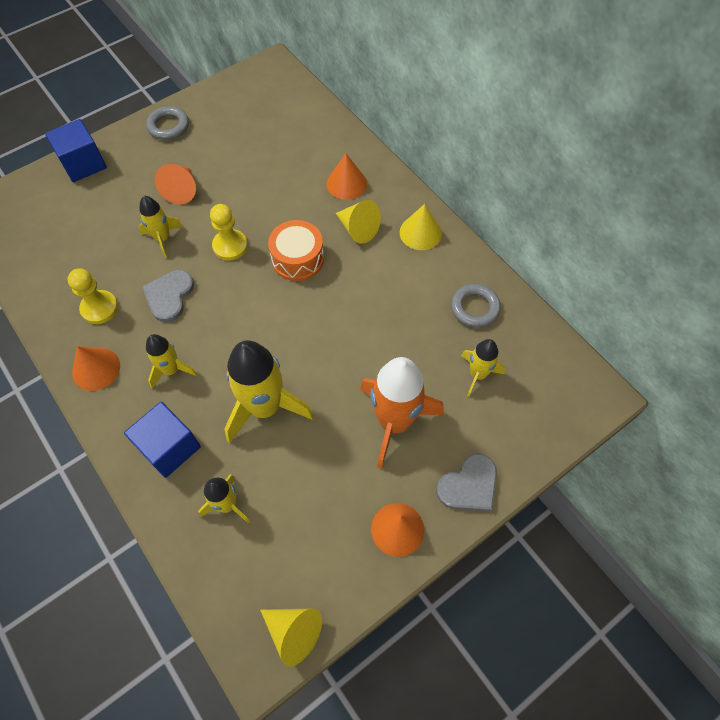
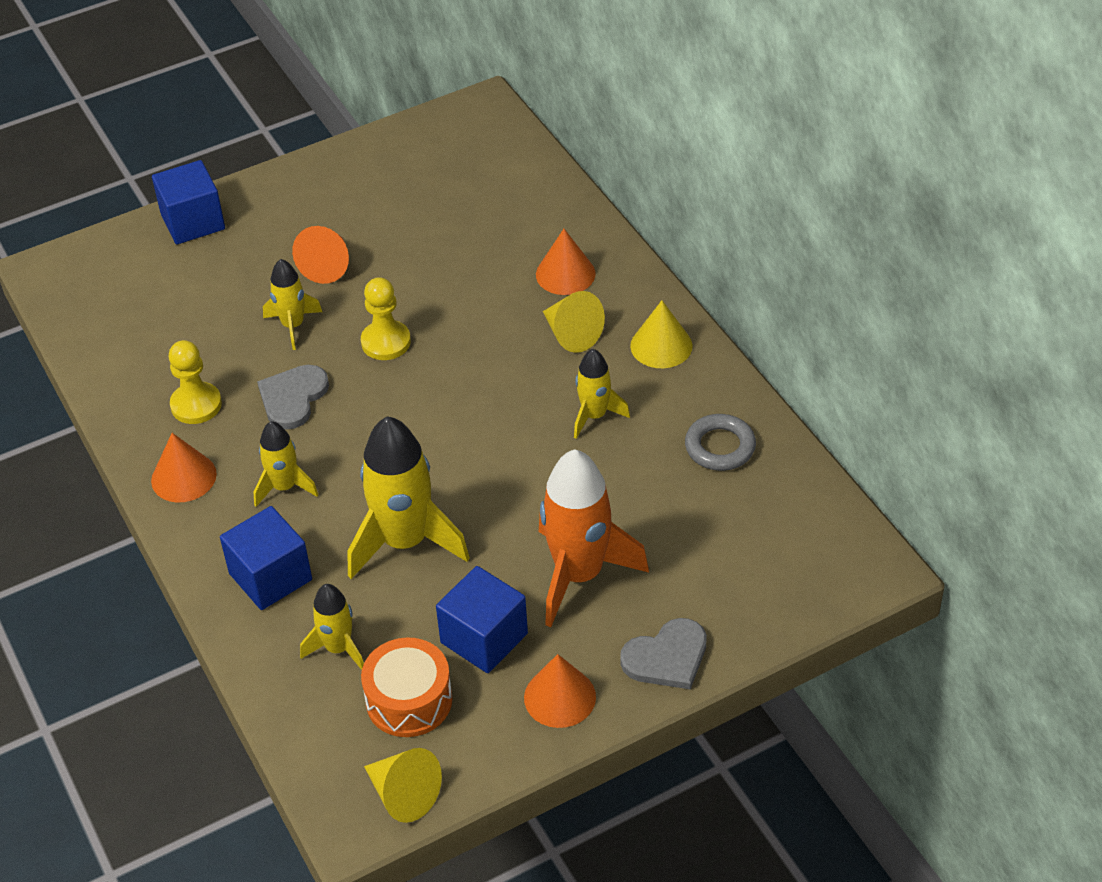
camera: 10 degrees right, 15 degrees down
grey ring [146,106,189,140] -> none
orange drum [268,220,324,281] -> orange drum moved to [361,637,452,737]
yellow rocket [461,339,505,397] -> yellow rocket moved to [574,349,630,439]
none -> blue cube [436,566,528,673]

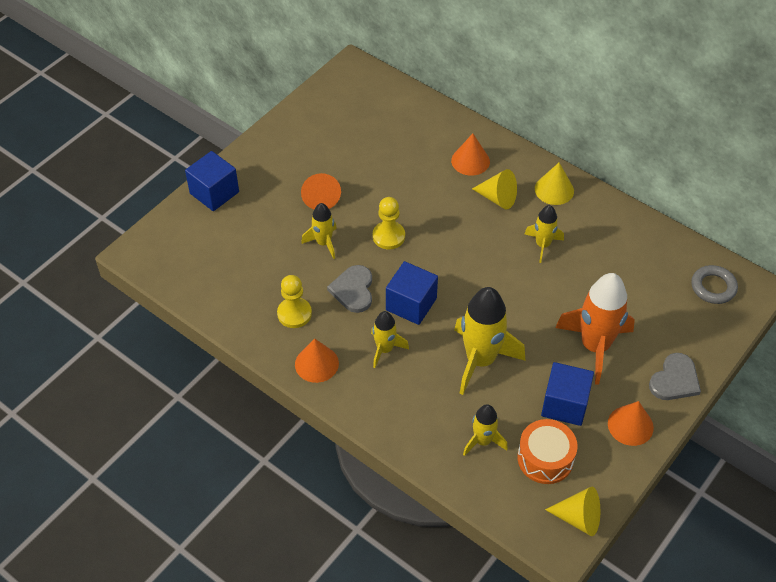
camera: 25 degrees left, 5 degrees up
blue cube [220,506,312,610] -> blue cube moved to [386,261,438,325]
grey ring [685,414,756,471] -> grey ring moved to [691,265,738,304]

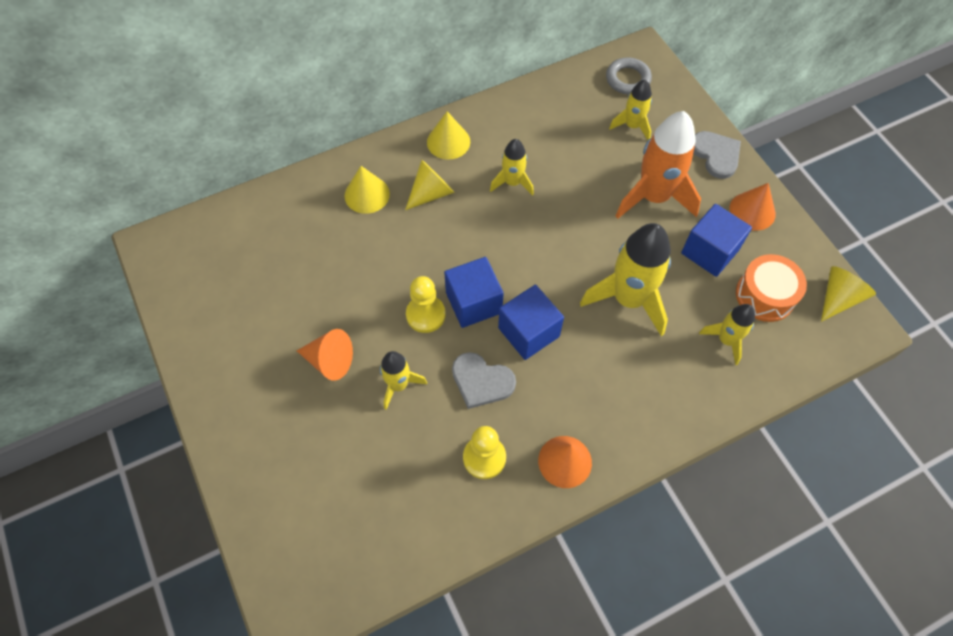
camera: 65 degrees left, 10 degrees up
blue cube [185,151,239,211] -> blue cube moved to [444,257,504,328]
yellow rocket [371,311,409,368] -> yellow rocket moved to [609,80,652,140]
orange cone [451,133,490,176] -> yellow cone [344,166,390,214]

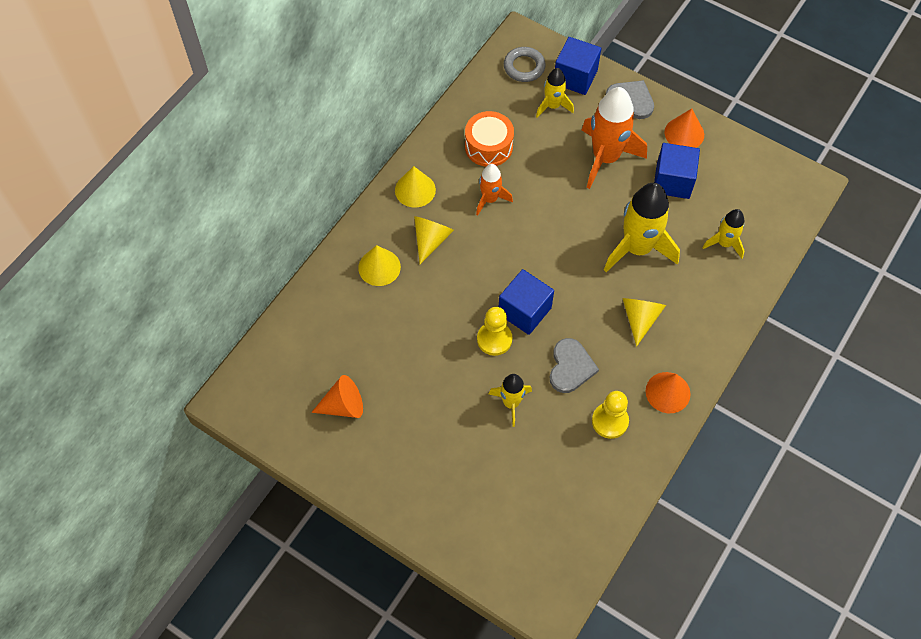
camera: 30 degrees left, 0 degrees up
orange cone [297,329,353,381] -> orange cone moved to [311,375,363,418]
grey heart [452,352,516,409] -> grey heart turned 75 degrees counterclockwise [550,338,599,393]
yellow rocket [490,139,534,196] -> orange rocket [476,164,513,216]
blue cube [498,285,564,360] -> blue cube moved to [555,37,601,95]
orange drum [736,254,807,322] -> orange drum moved to [465,111,514,167]
yellow cone [821,266,876,322] -> yellow cone moved to [622,298,666,346]

